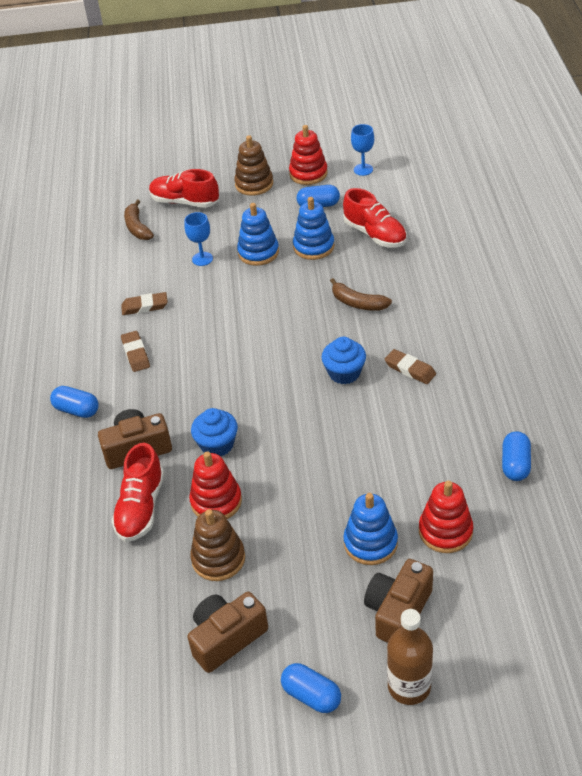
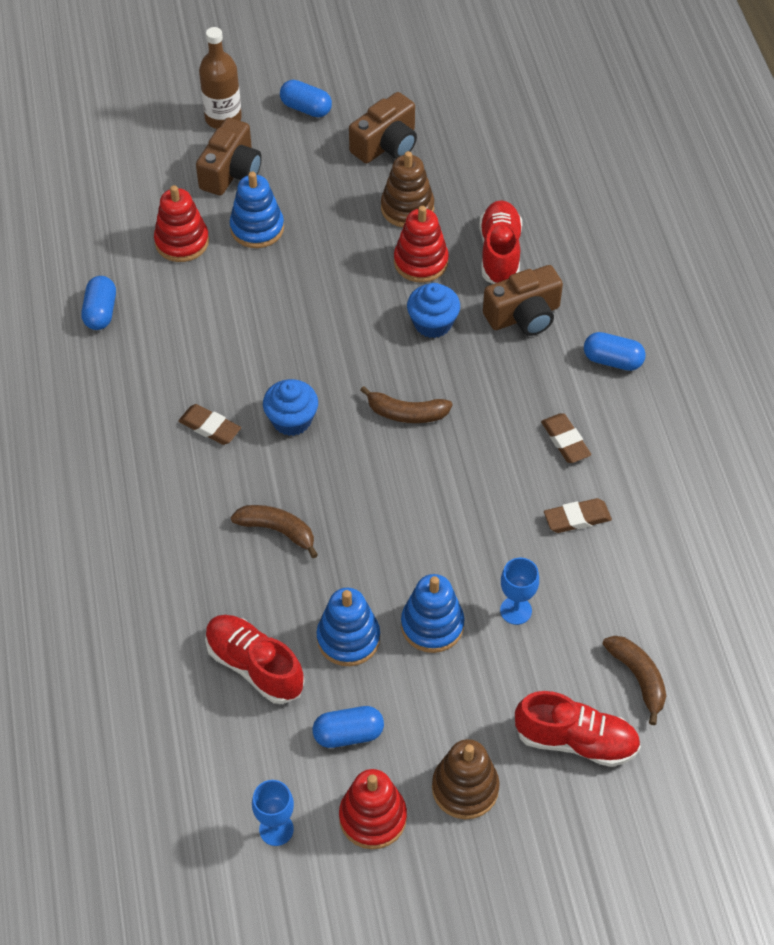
camera: 170 degrees right, 10 degrees up
none -> brown banana [360,386,452,423]

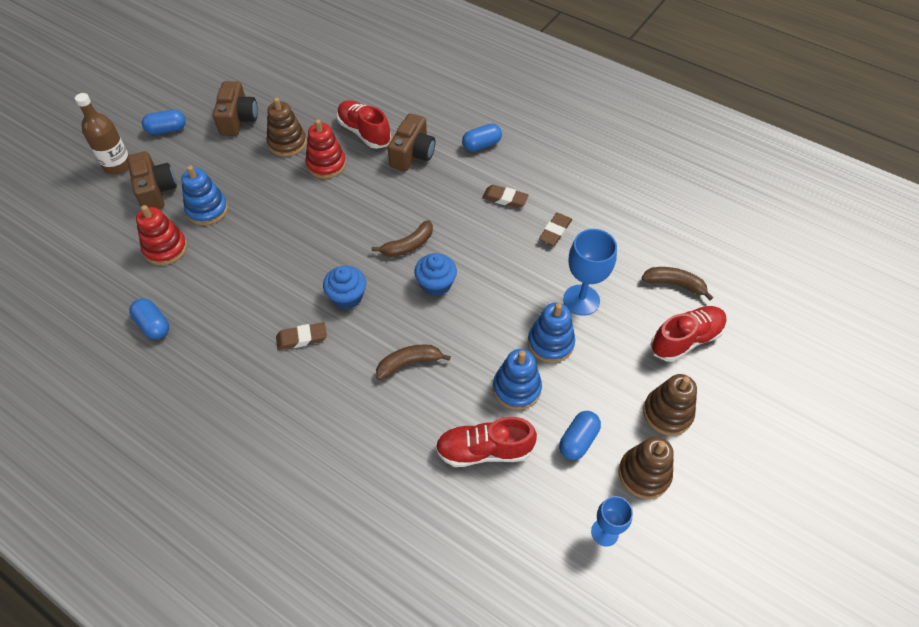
camera: 45 degrees left, 0 degrees up
red stacking toy [339,769,407,849] -> brown stacking toy [619,437,674,499]
blue cupcake [407,283,460,338] -> blue cupcake moved to [414,253,457,296]
blue goblet [500,558,539,625] -> blue goblet [563,229,617,316], size x1.62

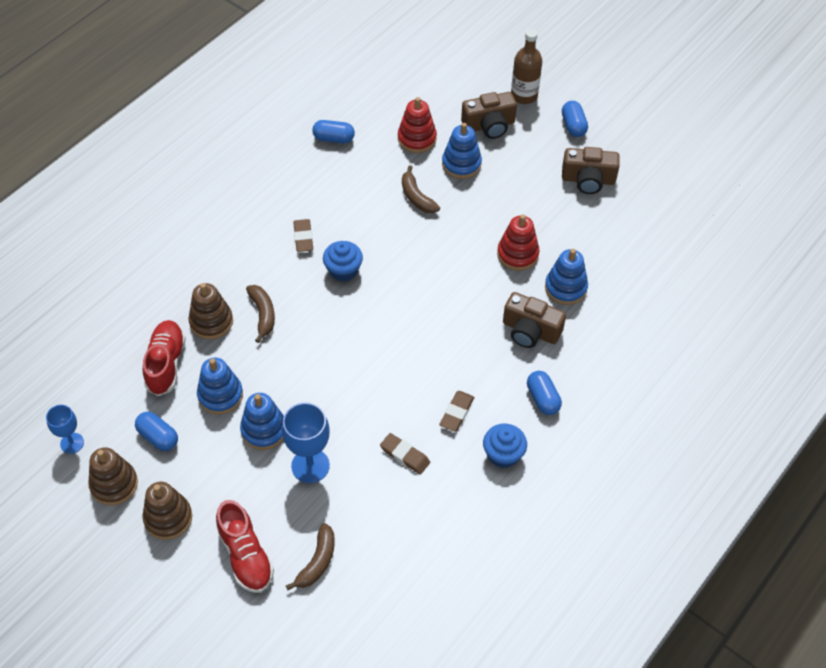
camera: 95 degrees right, 0 degrees up
blue capsule [129,298,169,339] -> blue capsule turned 45 degrees clockwise [312,120,355,143]
brown stacking toy [266,98,307,157] -> brown stacking toy moved to [188,283,233,340]
red shoe [337,100,391,149] -> blue stacking toy [545,249,588,305]
brown banana [372,220,433,257] -> brown banana moved to [402,165,440,213]
blue cupcake [414,253,457,296] -> blue cupcake moved to [483,424,527,468]

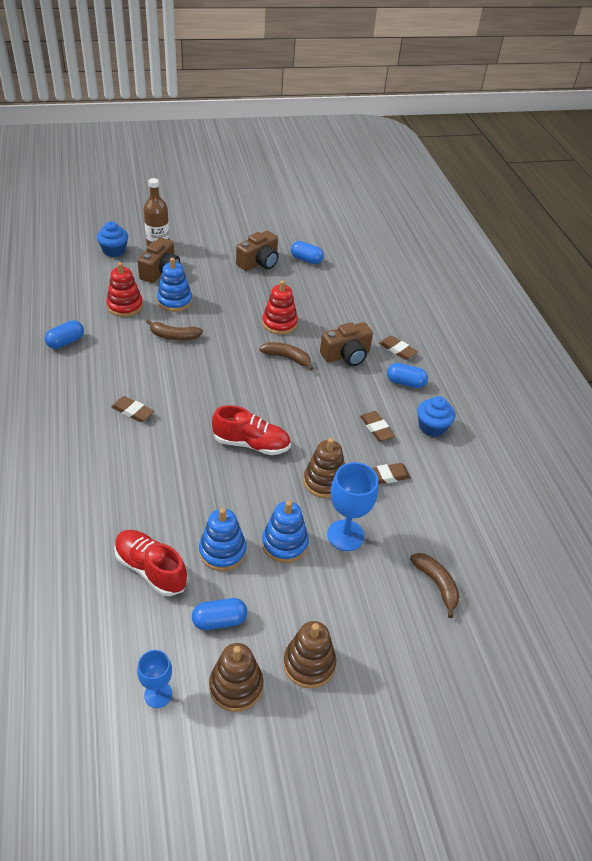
camera: 55 degrees left, 10 degrees down
brown stacking toy [188,283,233,340] -> brown stacking toy moved to [304,438,345,498]
red shoe [216,500,274,593] -> red shoe moved to [212,405,291,455]
brown banana [246,285,275,343] -> brown banana moved to [259,342,313,371]
blue cupcake [323,241,363,282] -> blue cupcake moved to [97,221,128,257]
blue stacking toy [545,249,588,305] -> none
blue capsule [562,101,588,137] -> blue capsule moved to [291,241,324,264]
none -> brown eraser [379,335,418,360]

